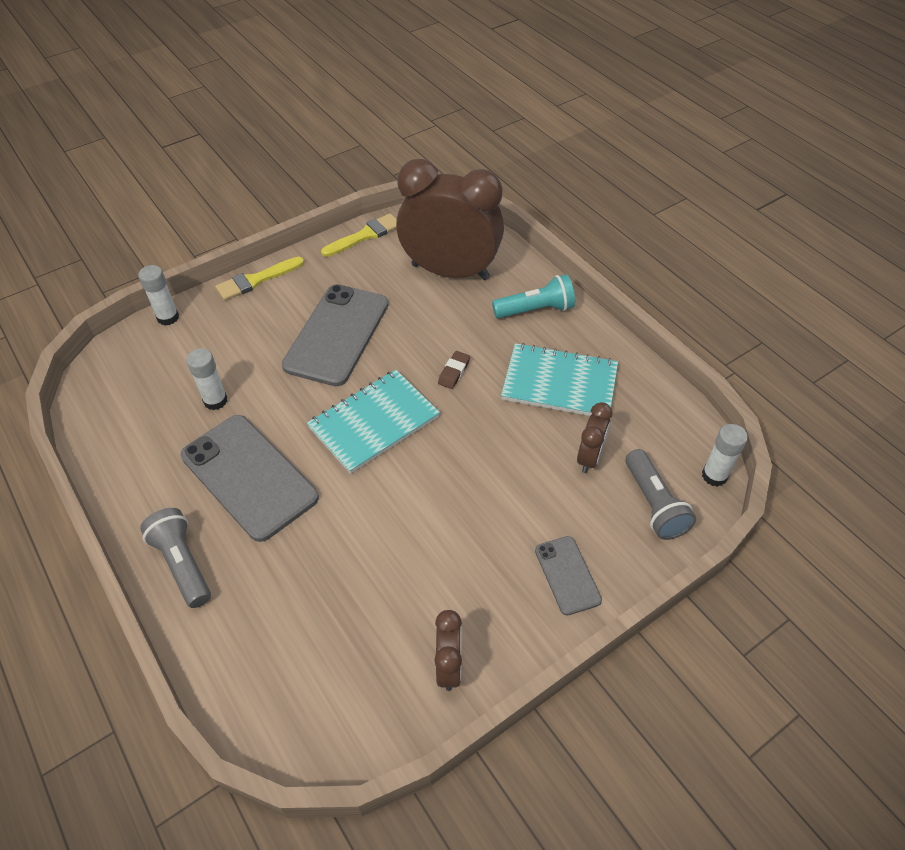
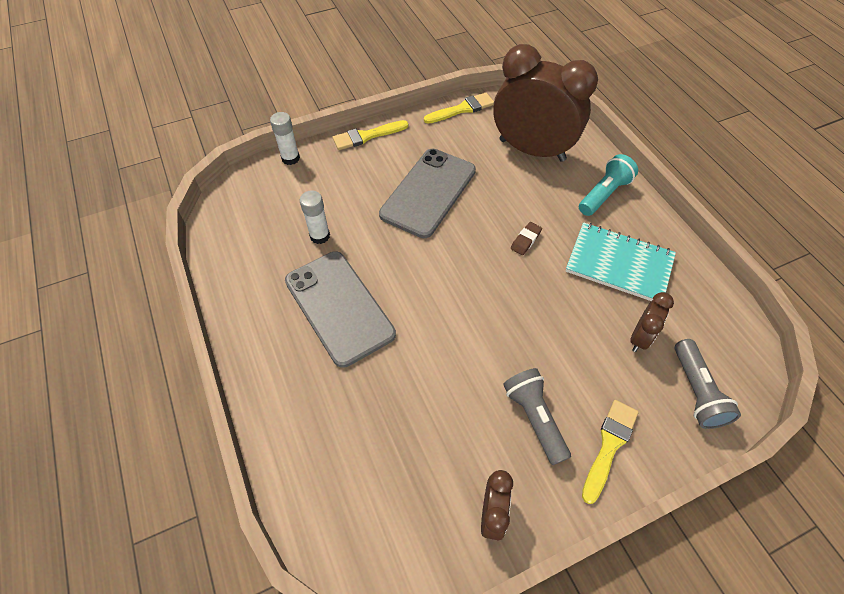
camera: 10 degrees right, 5 degrees up
grey flashlight [140,508,211,608] -> grey flashlight moved to [503,368,571,465]
turquoise notebook [307,369,440,474] -> none
turquoise flashlight [492,274,575,318] -> turquoise flashlight turned 45 degrees counterclockwise [579,154,638,216]
grey phone [535,536,602,616] -> yellow brush [582,400,639,504]
white glue stick [702,424,748,487] -> none

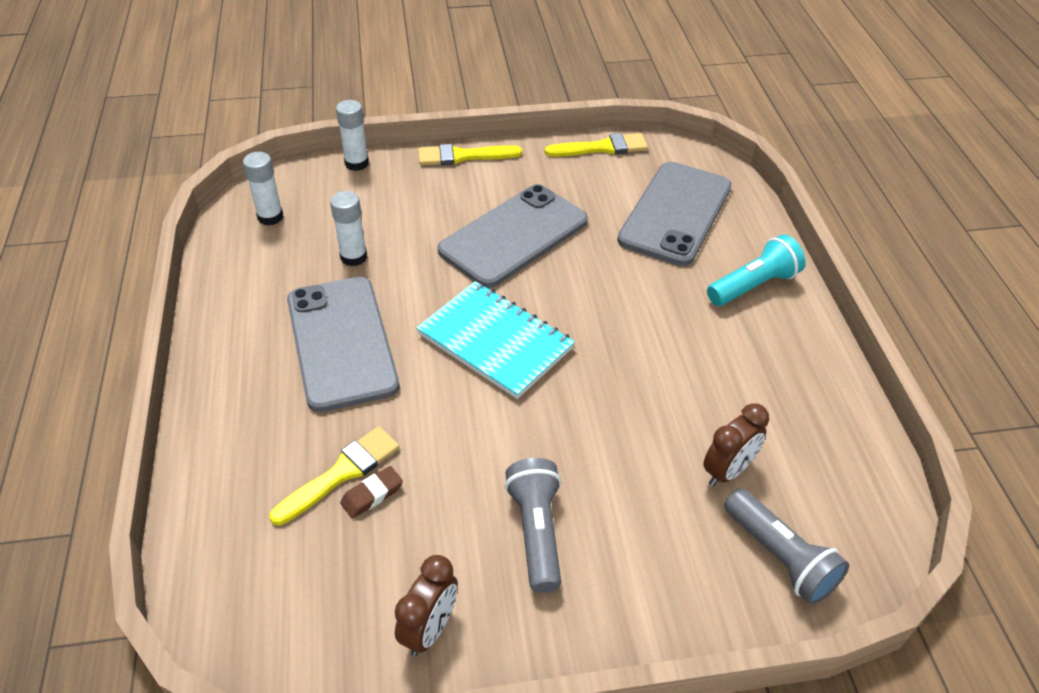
camera: 15 degrees right, 10 degrees down
brown clock [493,44,598,162] -> grey phone [617,162,732,266]
brown eraser [511,222,542,255] -> brown eraser moved to [340,466,403,518]
turquoise notebook [566,222,676,301] -> turquoise notebook moved to [416,281,575,399]
yellow brush [582,400,639,504] -> yellow brush moved to [269,426,399,525]
grey flashlight [675,339,741,429] -> grey flashlight turned 45 degrees counterclockwise [724,488,849,605]
none -> white glue stick [243,152,283,226]

